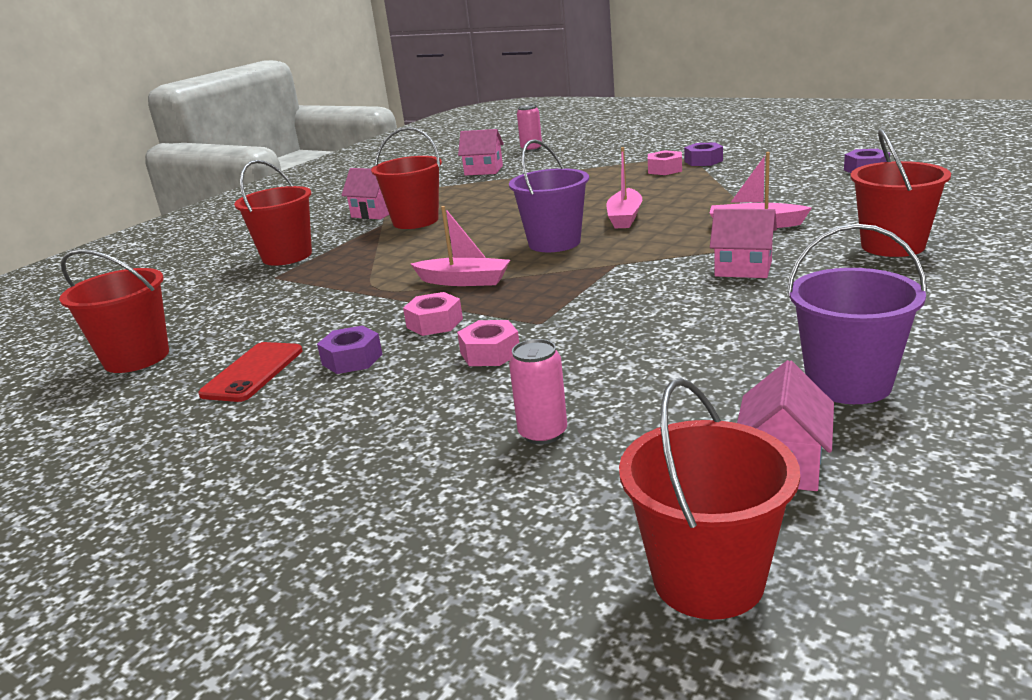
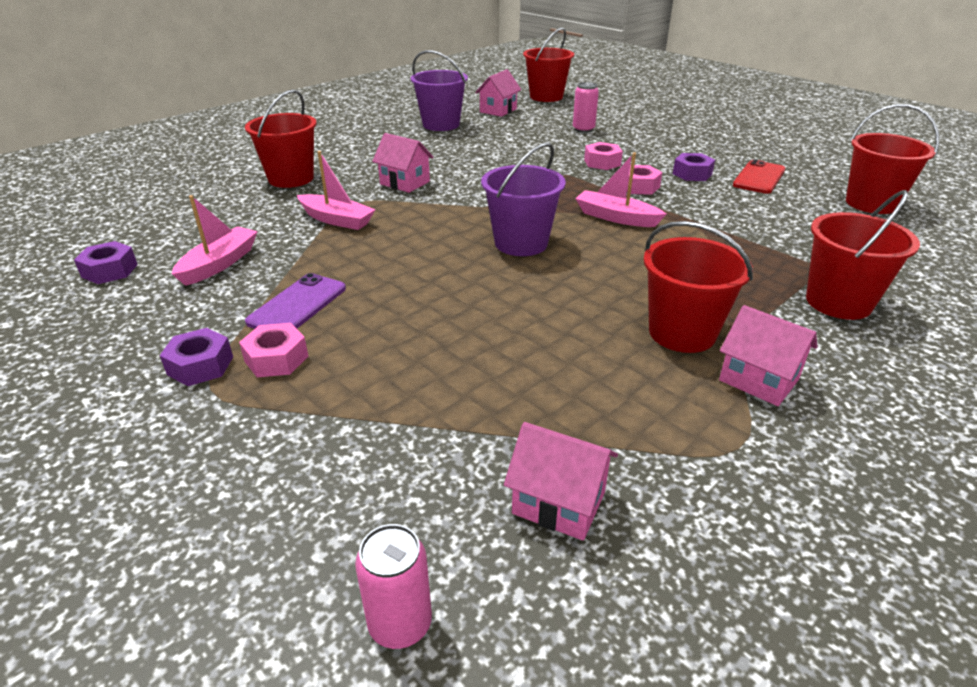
camera: 170 degrees left, 10 degrees up
pink boat [606,147,642,228] -> pink boat moved to [172,195,258,286]
none -> purple phone [245,273,346,329]

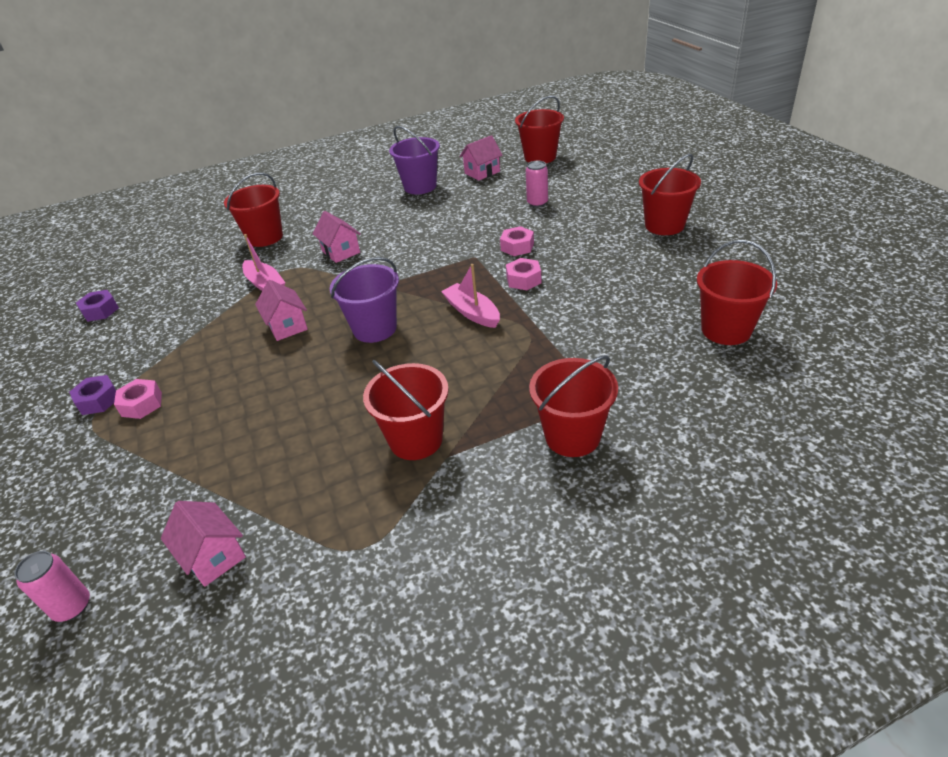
camera: 25 degrees right, 5 degrees up
pink boat [172,195,258,286] -> none
purple phone [245,273,346,329] -> none
purple nut [673,153,715,181] -> none
pink house [719,305,818,406] -> pink house moved to [255,280,308,341]
red phone [733,160,785,194] -> none
none -> red bucket [639,154,701,235]

